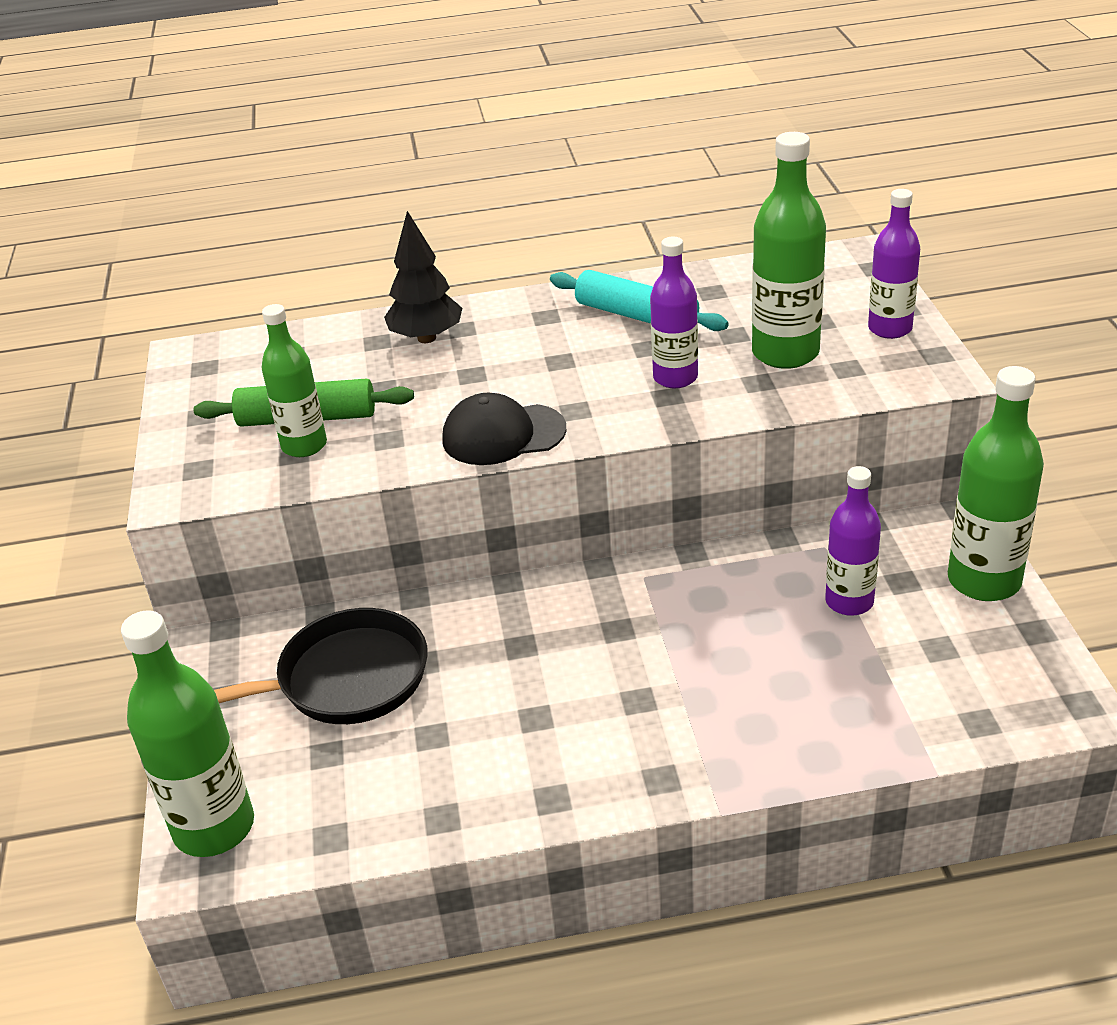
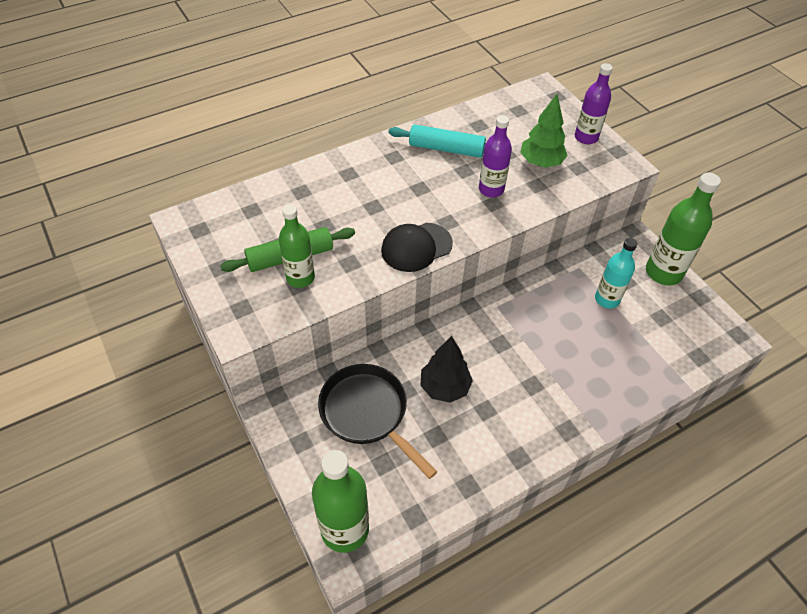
camera: 25 degrees left, 15 degrees up
black pan [214,608,428,724] -> black pan turned 90 degrees counterclockwise [318,364,438,479]
black tree [384,211,462,343] -> black tree moved to [420,336,473,403]
green bottle [752,132,826,369] -> green tree [520,94,568,168]
purple bottle [825,466,881,616] -> turquoise bottle [595,238,638,309]

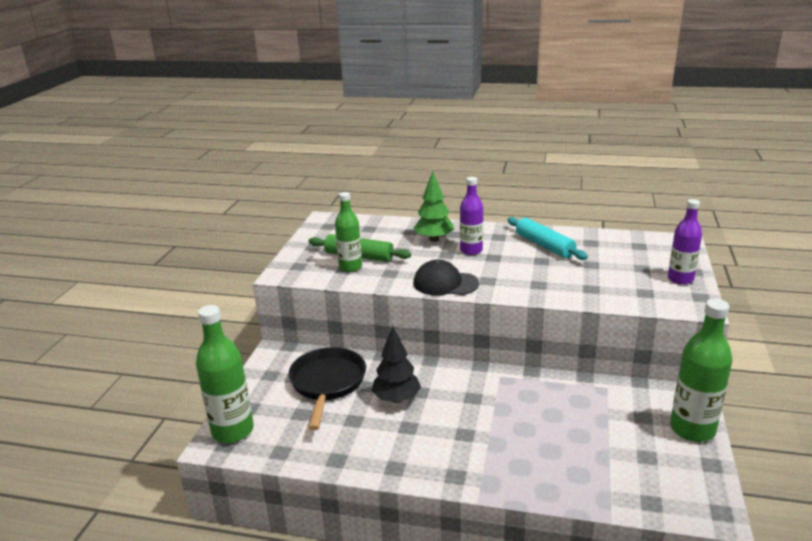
camera: 45 degrees right, 25 degrees down
purple bottle [479,115,512,197] -> purple bottle moved to [460,177,483,255]
green tree [520,94,568,168] -> green tree moved to [413,171,454,242]
turquoise bottle [595,238,638,309] -> none

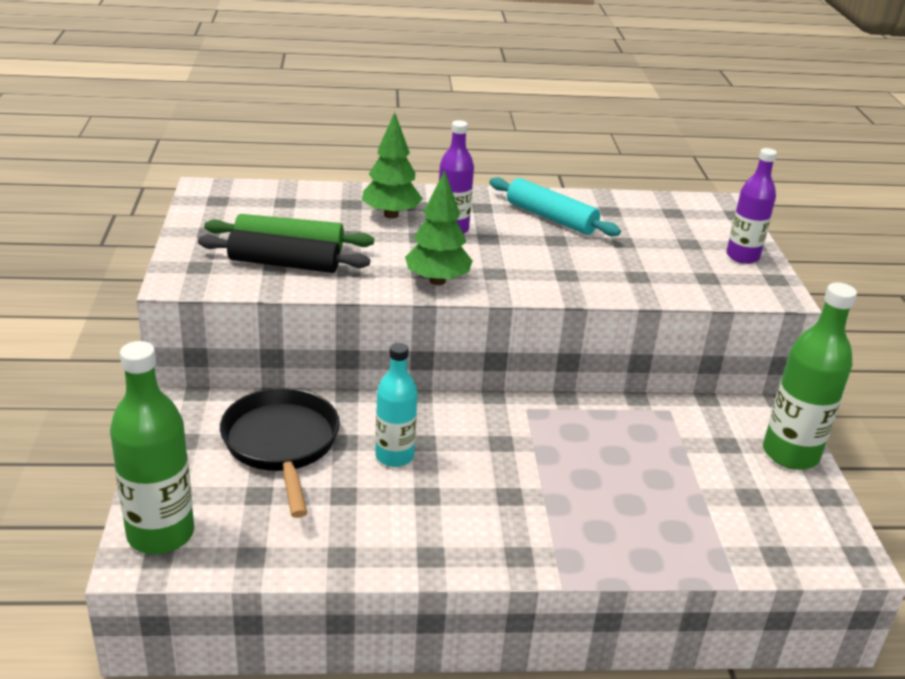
camera: 20 degrees left, 5 degrees up
green bottle [335,192,362,272] -> black rolling pin [198,230,370,273]
black tree [372,326,421,403] -> turquoise bottle [375,343,418,467]
black cap [413,260,479,295] -> green tree [405,170,472,285]

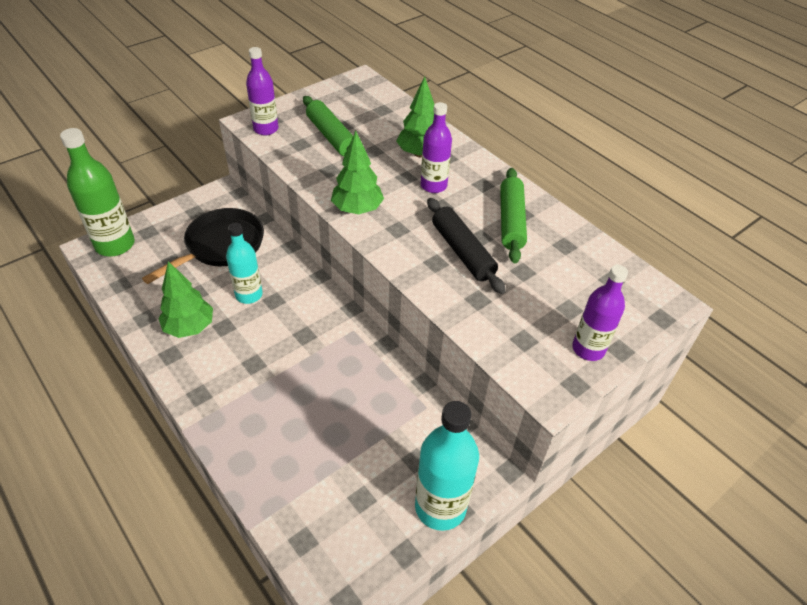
camera: 55 degrees right, 15 degrees up
black rolling pin [198,230,370,273] -> black rolling pin moved to [427,198,506,294]
turquoise rolling pin [489,177,621,236] -> green rolling pin [500,168,527,263]
green bottle [763,282,857,470] -> turquoise bottle [415,401,479,531]
none -> green tree [158,261,213,338]
none -> purple bottle [246,47,278,135]

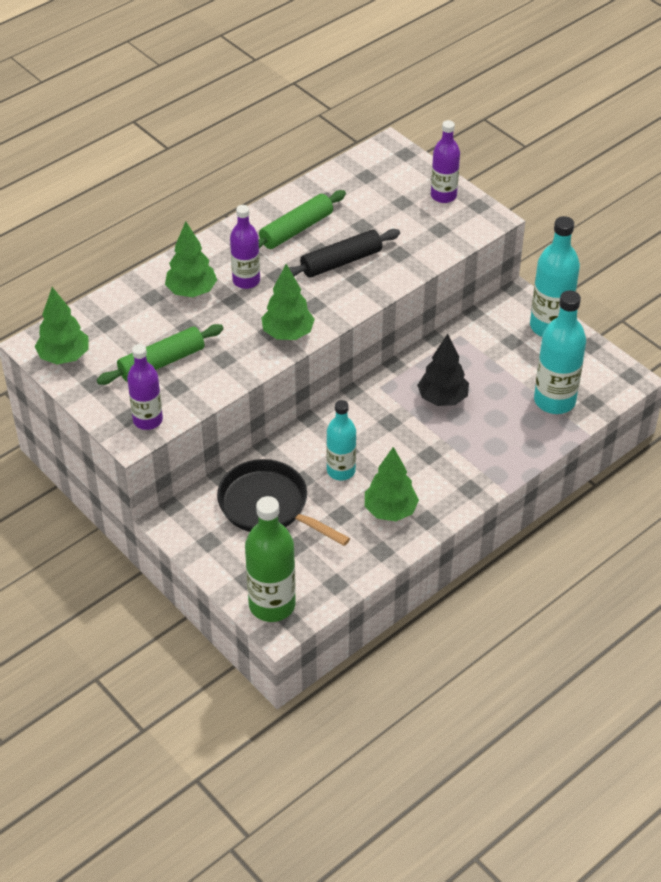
camera: 90 degrees left, 0 degrees up
green rolling pin [500,168,527,263] -> green rolling pin turned 45 degrees counterclockwise [259,190,346,249]
none -> green tree [35,287,88,364]
none -> black tree [417,334,469,406]
none -> turquoise bottle [534,290,586,414]

